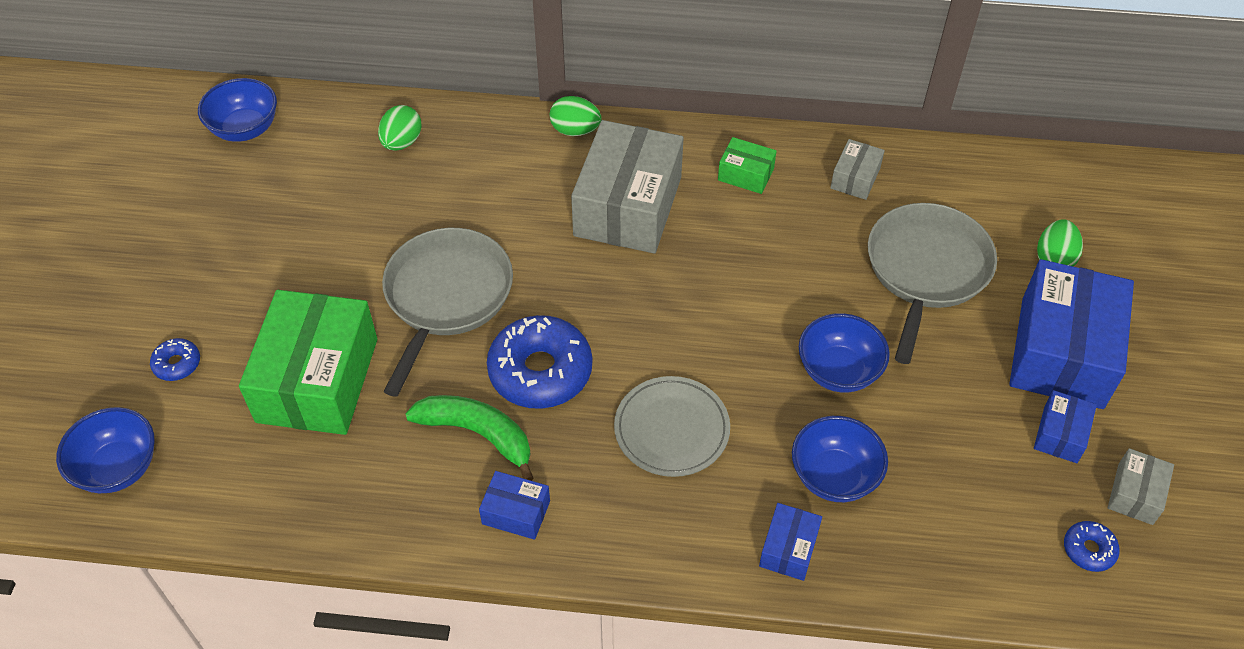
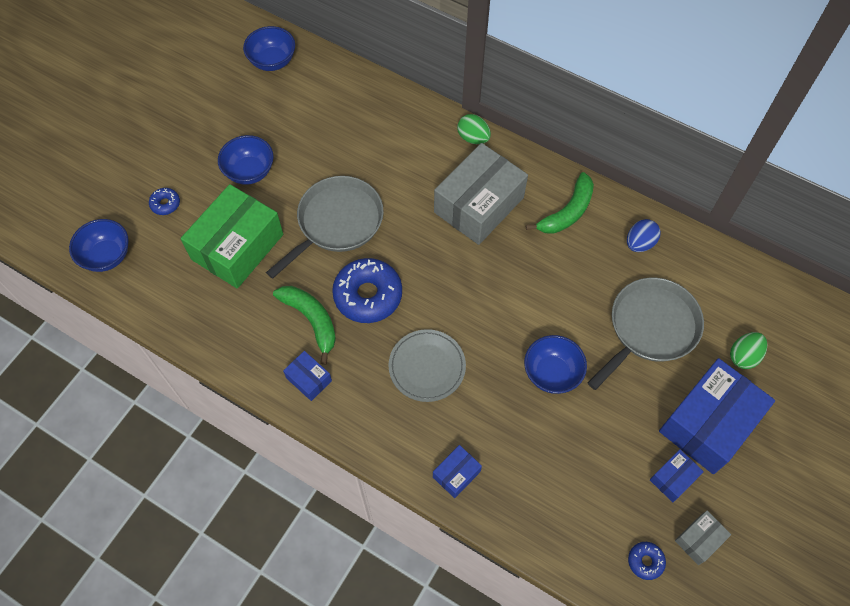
camera: 25 degrees right, 10 degrees up
green egg [378,105,422,151] -> none
green box [718,137,777,194] -> green banana [526,172,594,234]
blue bowl [792,416,888,502] -> blue bowl moved to [218,135,274,185]
grey box [830,139,885,200] -> blue egg [627,219,661,252]

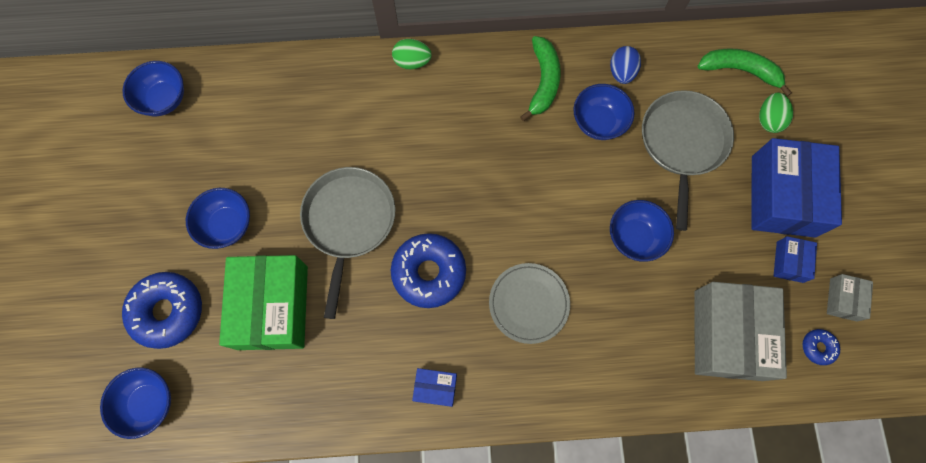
camera: 35 degrees left, 10 degrees up
blue donut [149,188,180,215] -> blue donut [122,272,202,349], size x2.15
green banana [273,286,336,365] -> green banana moved to [698,48,792,96]
blue box [433,445,482,498] -> none
grey box [434,143,528,245] -> grey box moved to [695,282,787,381]
none -> blue bowl [573,84,635,140]

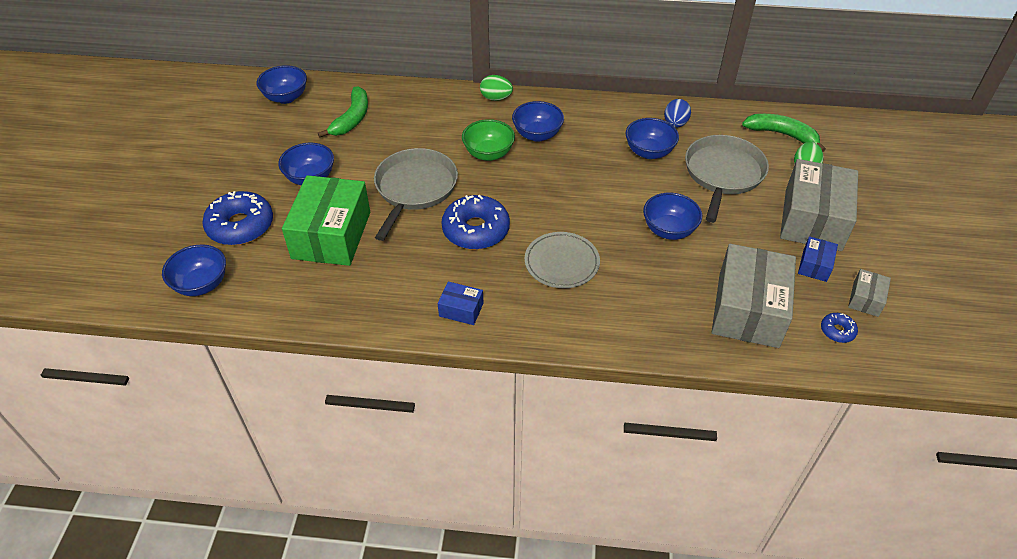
camera: 10 degrees right, 25 degrees down
green banana [520,36,561,121] -> green banana moved to [318,86,368,137]
blue box [751,138,842,238] -> grey box [780,159,858,251]
none -> green bowl [462,119,515,161]
none -> blue bowl [512,101,564,142]

